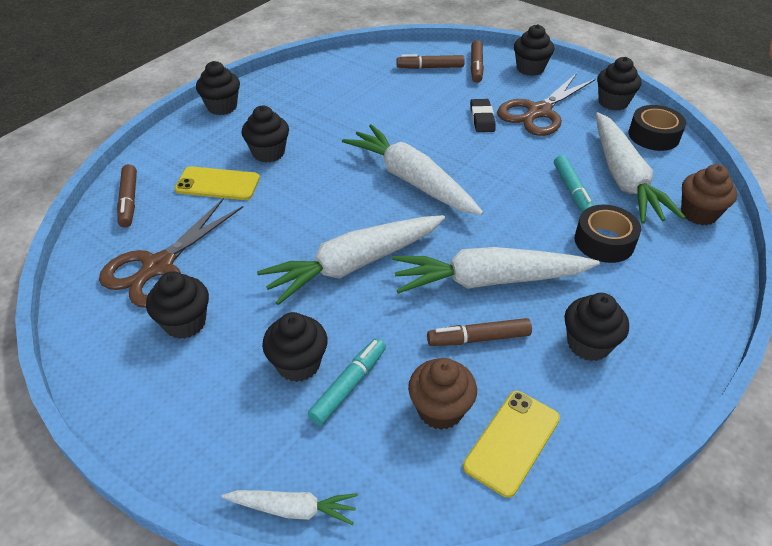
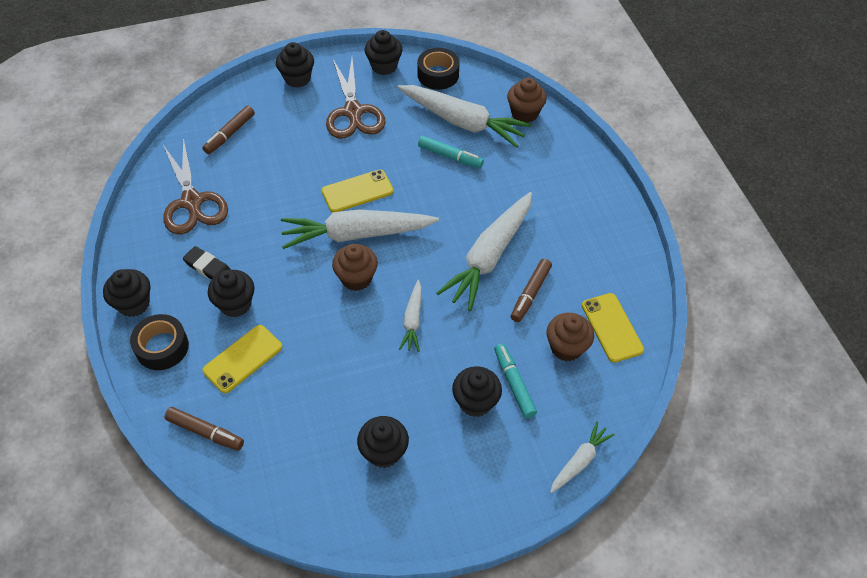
camera: 55 degrees left, 10 degrees up
brown scissors [99,198,243,308] -> brown scissors moved to [163,137,228,235]
white carrot [257,215,445,305] -> white carrot [399,280,422,352], size x0.50
black eraser [470,99,495,132] -> black eraser moved to [183,246,231,280]
brown marker [471,40,484,83] -> none
black cupcake [564,293,629,361] -> none
black tape [575,205,641,263] -> black tape moved to [130,314,189,370]
none -> yellow phone [322,169,394,212]
none -> brown cupcake [332,244,378,291]

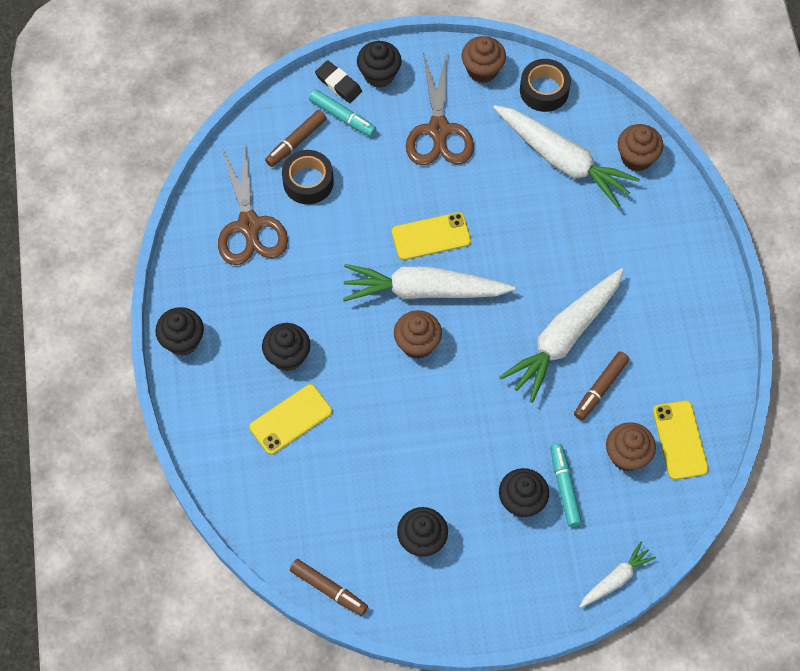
camera: 10 degrees right, 10 degrees up
black tape [130,314,189,370] -> black tape moved to [282,150,334,204]
brown marker [164,407,244,451] -> brown marker moved to [290,559,368,616]
black eraser [183,246,231,280] -> black eraser moved to [315,60,362,103]
black cupcake [365,30,402,75] -> brown cupcake [461,36,506,83]
white carrot [399,280,422,352] -> none
turquoise marker [418,136,484,168] -> turquoise marker moved to [309,89,376,137]

